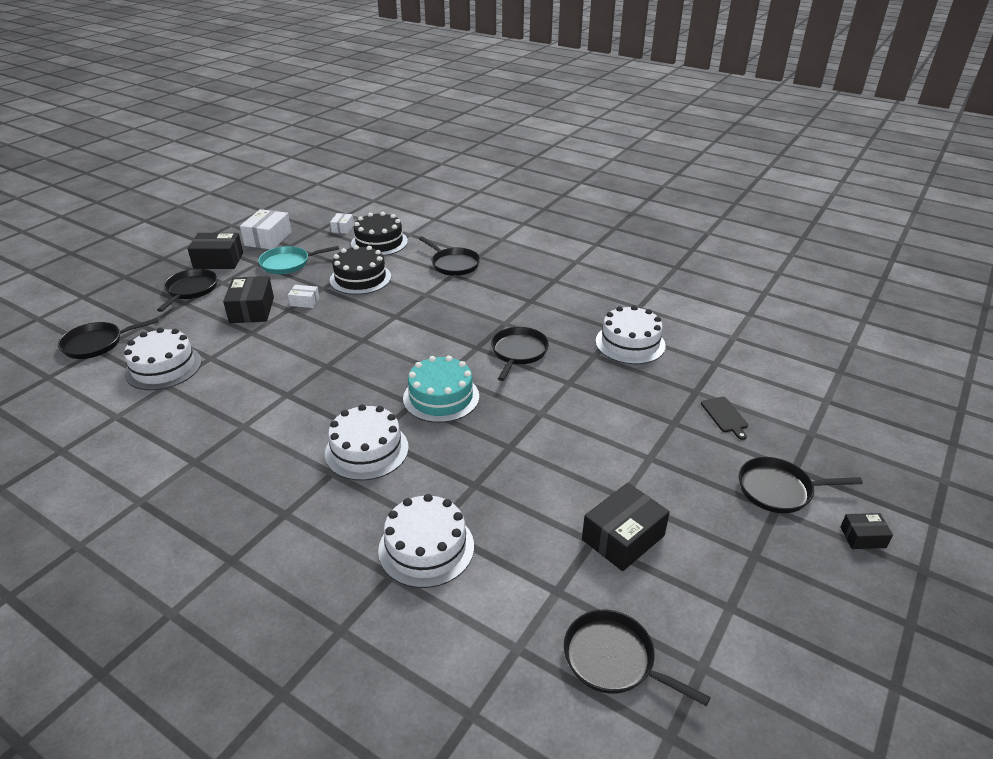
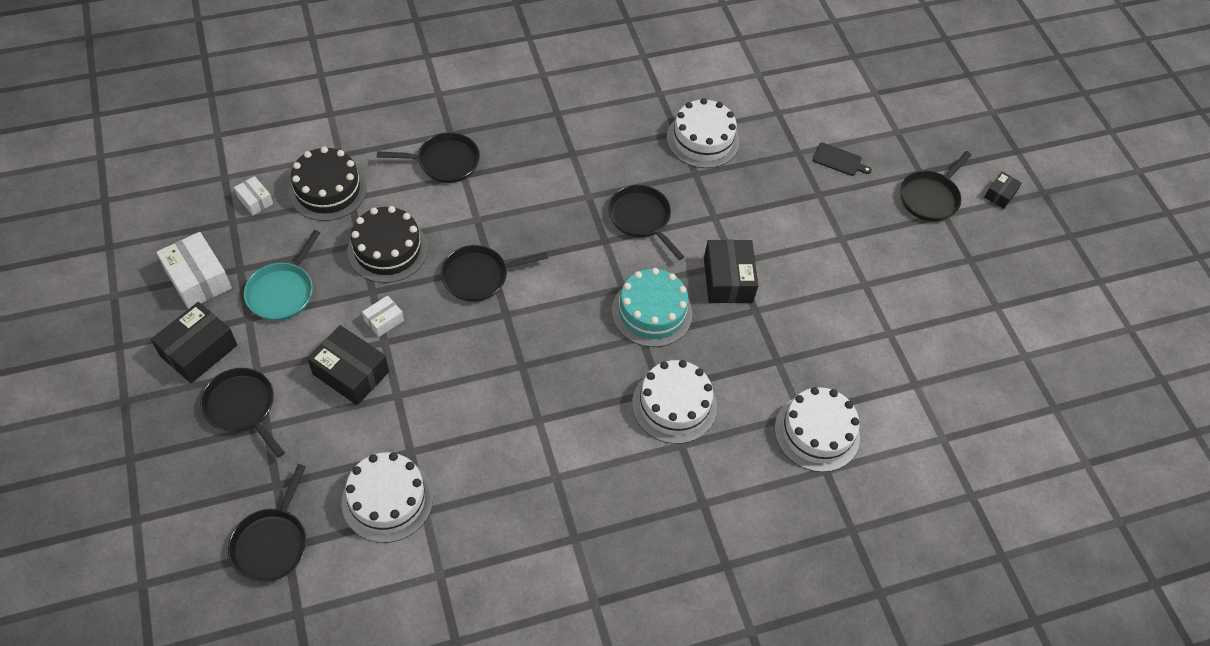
camera: 55 degrees left, 20 degrees up
black pan [564,610,711,706] -> black pan moved to [441,245,548,302]
black box [582,483,670,571] -> black box moved to [704,240,758,303]

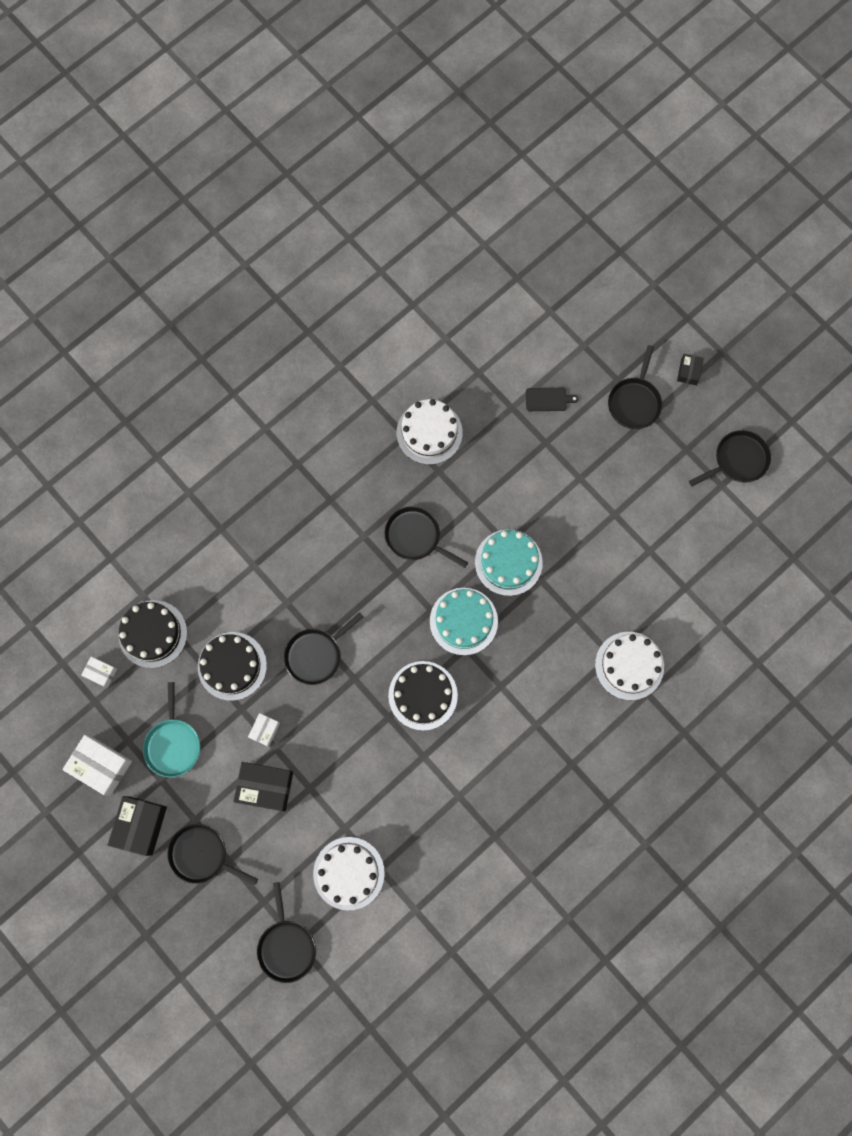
camera: 20 degrees left, 20 degrees up
black pan [377,132,480,183] -> black pan moved to [689,430,771,486]
white cake [632,360,717,444] -> none
black box [704,240,758,303] -> turquoise cake [475,530,543,596]
none -> black cake [388,661,458,731]

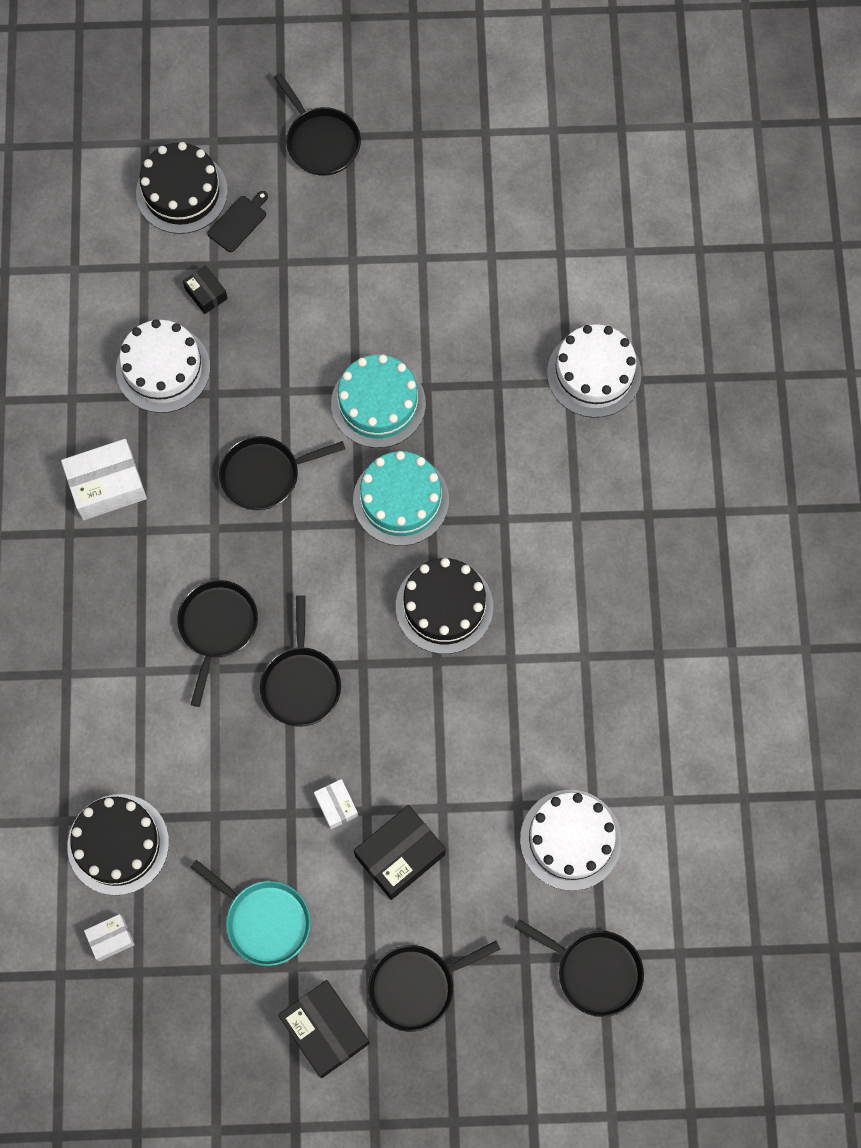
camera: 50 degrees left, 5 degrees down
white box [62,735,132,796] -> white box moved to [61,439,147,520]
black cake [198,632,267,701] -> black cake moved to [136,142,228,234]
black box [677,354,704,385] -> black box moved to [183,265,228,314]
black pan [689,430,771,486] -> black pan moved to [177,580,258,707]

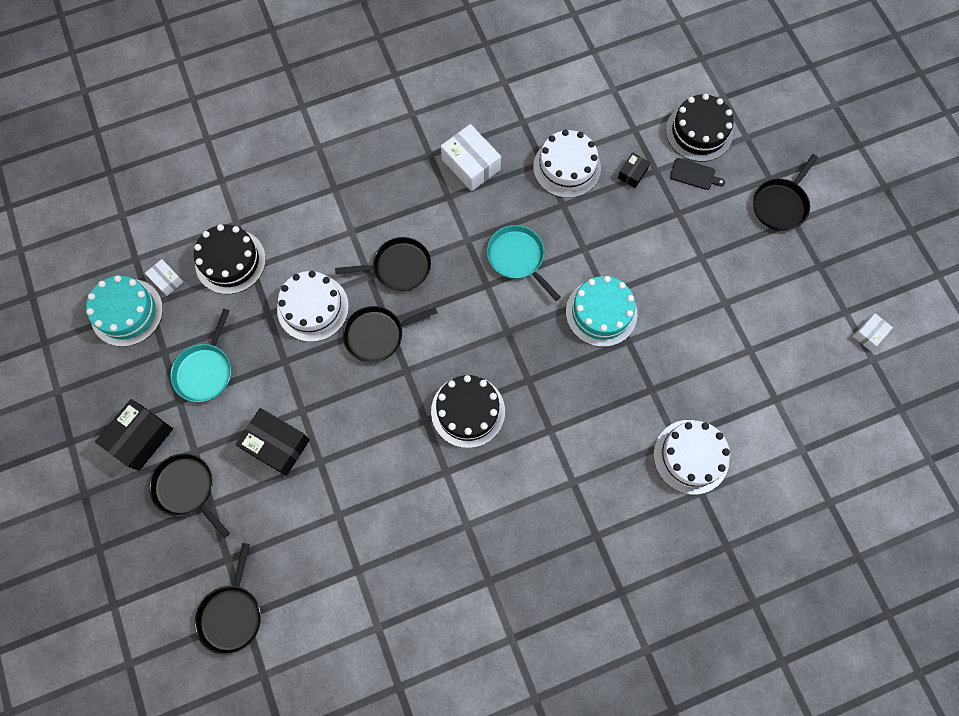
camera: 70 degrees right, 0 degrees up
black pan [219,436,345,510] -> turquoise pan [487,225,560,301]
white box [314,779,358,829] -> white box moved to [853,313,893,350]
turquoise cake [353,451,449,546] -> turquoise cake moved to [86,275,163,347]
white cake [520,790,621,891] -> white cake moved to [277,271,349,342]

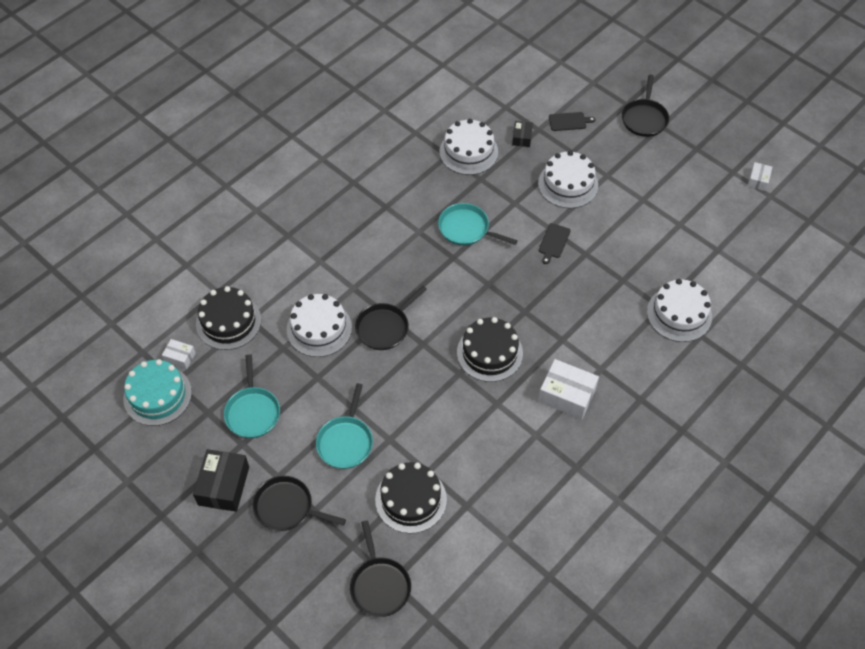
camera: 25 degrees left, 15 degrees down
black box [235,408,310,476] -> turquoise pan [316,383,373,469]
black pan [335,237,431,291] -> none
white box [441,124,501,191] -> white box moved to [538,359,599,419]
turquoise cake [566,276,637,347] -> black cutting board [539,223,571,264]
black cake [666,94,734,162] -> black cake moved to [375,462,447,534]
none -> white cake [538,151,598,208]

